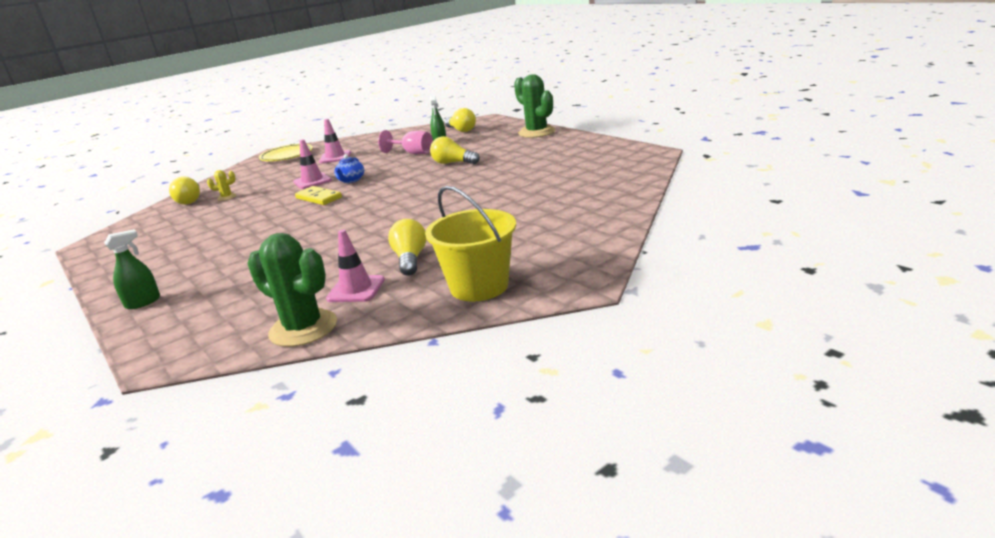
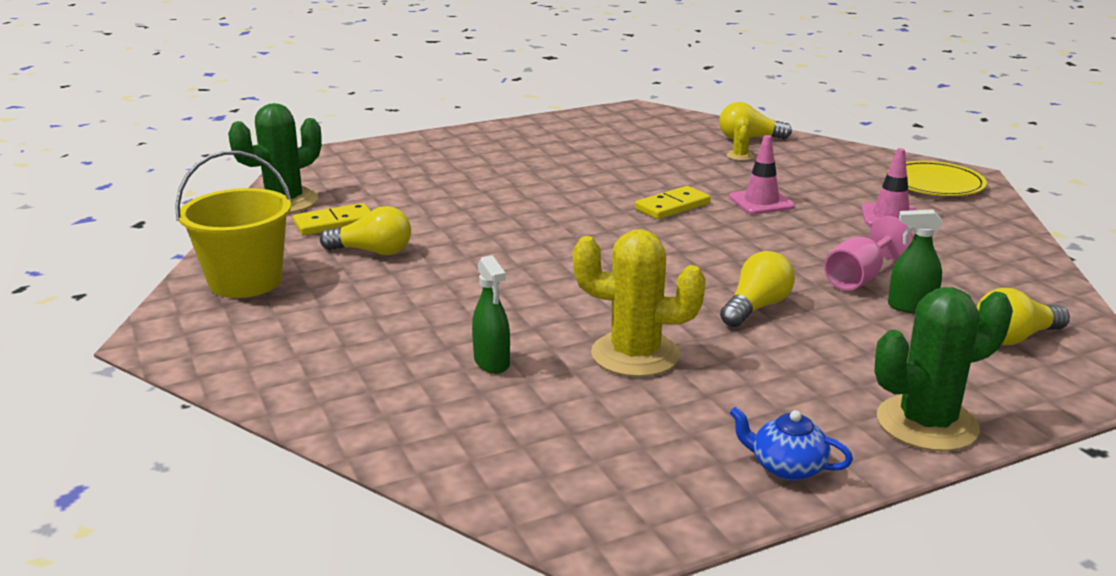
camera: 100 degrees right, 0 degrees up
green spray bottle [104,229,160,309] -> green spray bottle moved to [472,255,510,374]
pink traffic cone [326,229,385,302] -> yellow domino [293,203,371,235]
blue teapot [334,154,364,183] -> blue teapot moved to [729,407,853,481]
none -> yellow cactus [573,229,706,377]

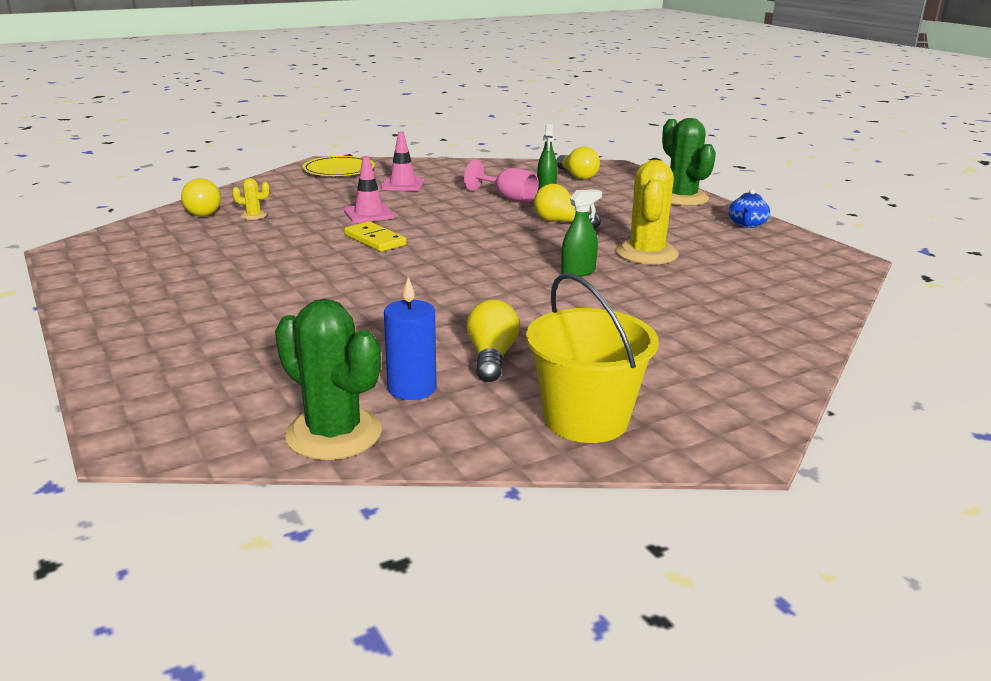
camera: 95 degrees left, 0 degrees up
yellow domino [293,203,371,235] -> blue candle [384,277,437,400]
green spray bottle [472,255,510,374] -> green spray bottle moved to [561,190,602,277]

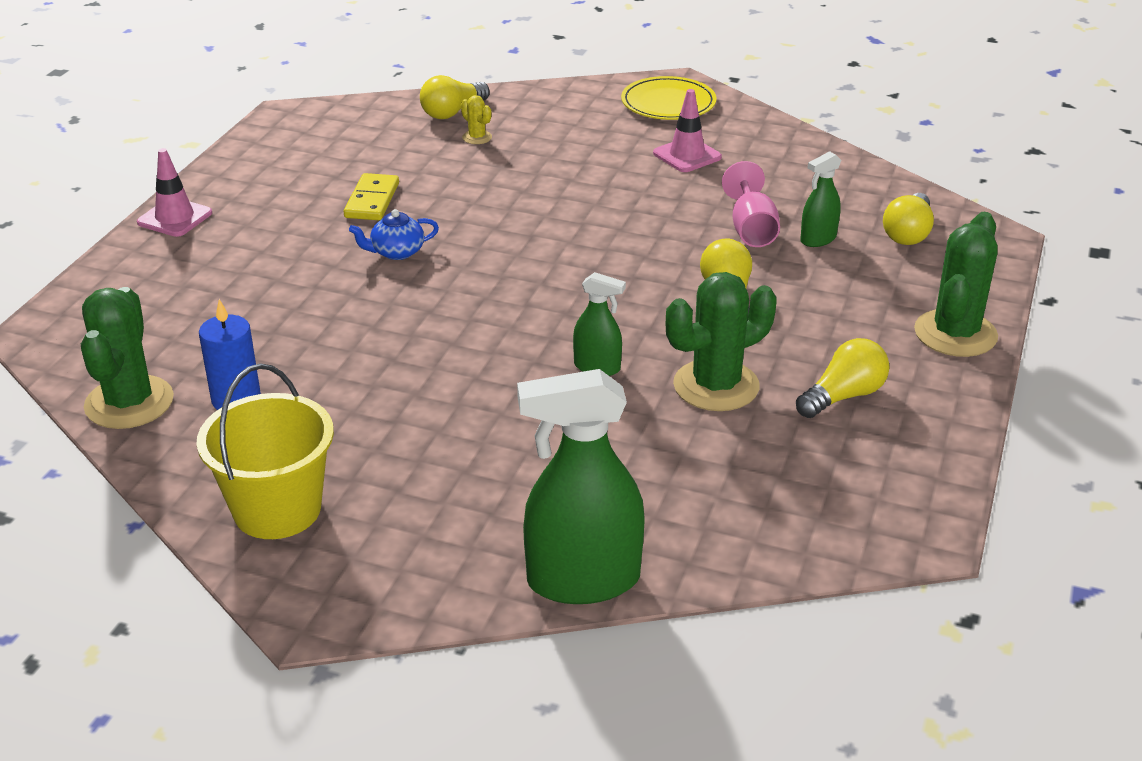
camera: 50 degrees right, 10 degrees up
pink traffic cone [344,156,395,223] -> pink traffic cone moved to [137,148,212,237]
yellow domino [344,221,406,252] -> yellow domino moved to [344,173,399,220]
yellow light bulb [466,299,520,382] -> yellow light bulb moved to [796,338,889,418]
yellow cactus [616,160,679,265] -> green cactus [665,272,777,411]
blue teapot [728,189,770,228] -> blue teapot moved to [349,209,439,260]
none -> green spray bottle [517,369,644,604]

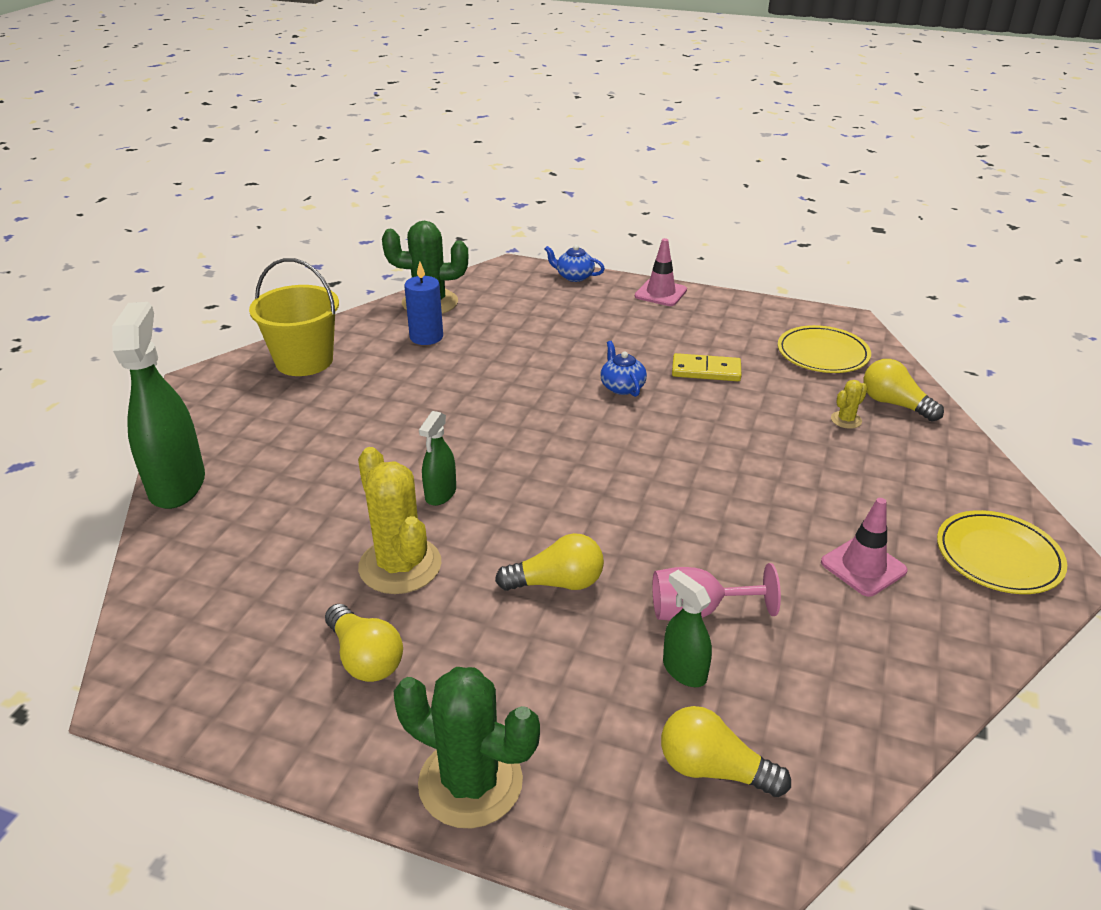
camera: 90 degrees right, 0 degrees up
green cactus [665,272,777,411] -> yellow cactus [358,447,441,594]
none -> blue teapot [545,245,605,282]
none -> yellow plate [778,325,871,373]

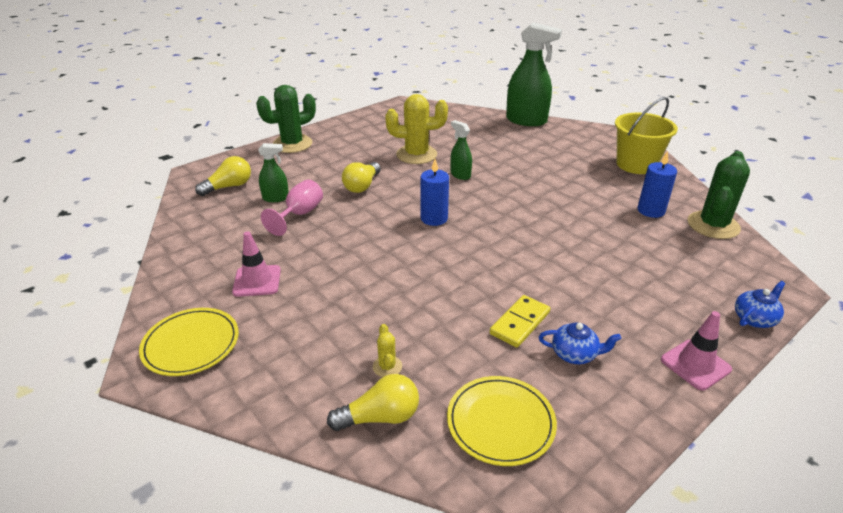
camera: 120 degrees right, 0 degrees up
yellow light bulb [325,604,403,682] -> none
blue teapot [600,341,647,397] -> blue teapot moved to [539,323,621,364]
none -> blue candle [420,159,449,226]

